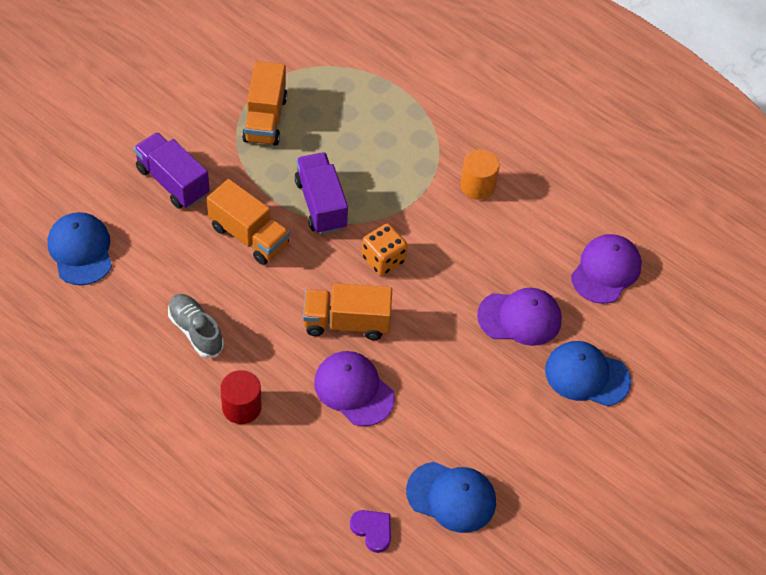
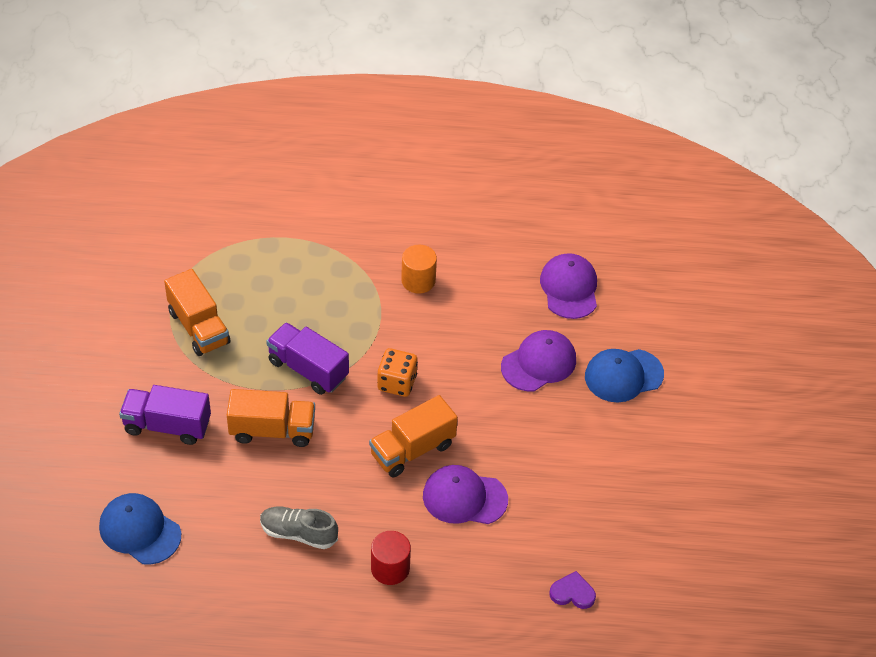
camera: 35 degrees left, 5 degrees down
blue cap [406,462,496,533] -> none

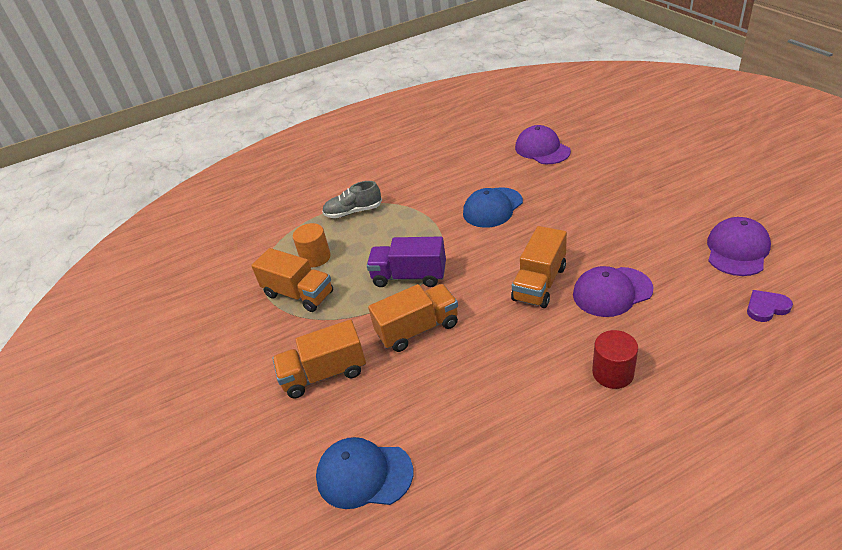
camera: 20 degrees left, 10 degrees down
purple truck [119,385,211,445] -> orange truck [272,319,366,398]
grey shoe [260,507,338,549] -> grey shoe moved to [322,181,382,218]
orange dice [377,348,418,397] -> none
orange cylinder [401,245,437,294] -> orange cylinder moved to [293,223,331,268]
purple cap [501,330,576,391] -> purple cap moved to [707,217,771,276]
blue cap [585,349,664,402] -> blue cap moved to [463,187,523,228]

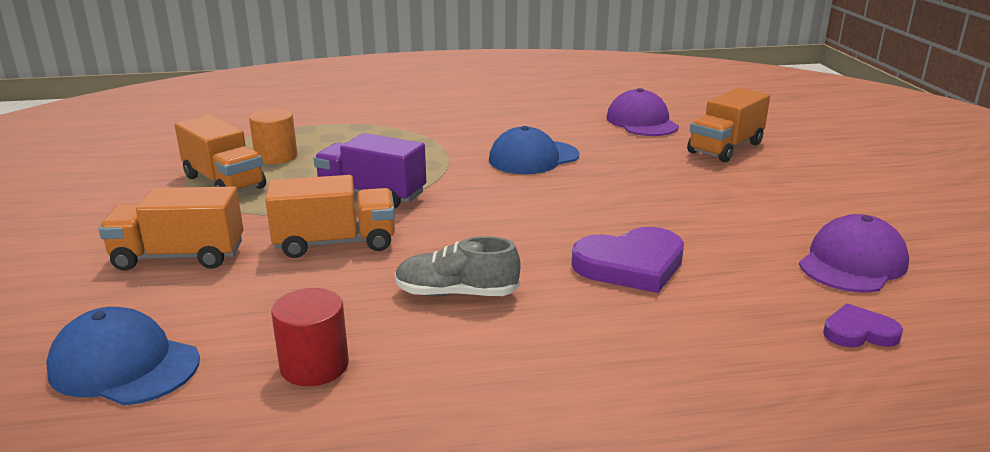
camera: 10 degrees right, 15 degrees down
grey shoe [322,181,382,218] -> grey shoe moved to [395,236,521,296]
orange truck [511,226,567,308] -> orange truck moved to [687,88,770,162]
purple cap [573,266,653,317] -> purple heart [571,227,684,293]
red cylinder [592,330,638,389] -> red cylinder moved to [271,288,349,386]

